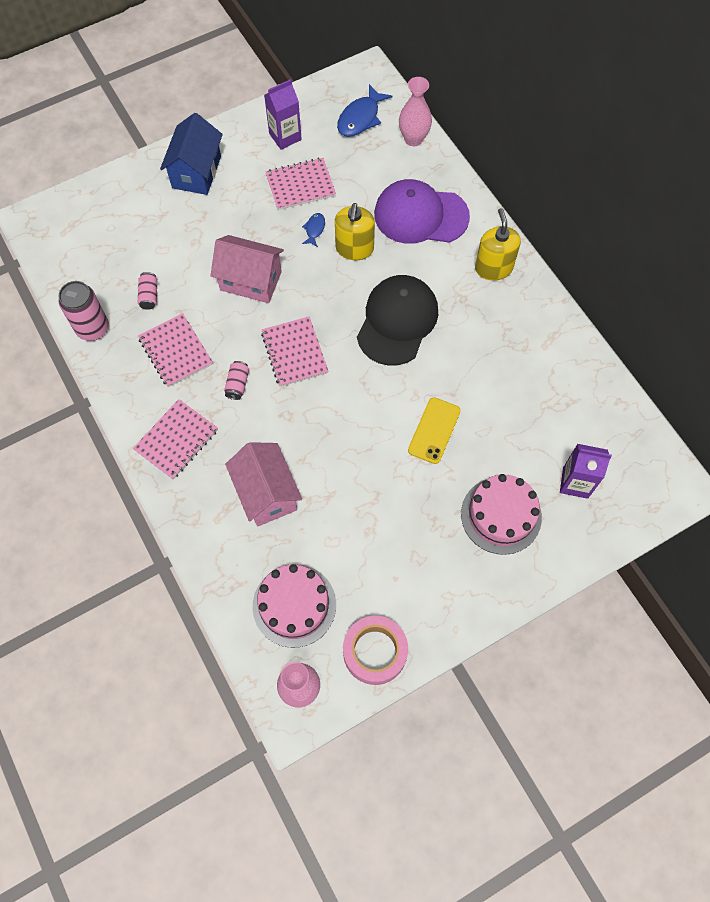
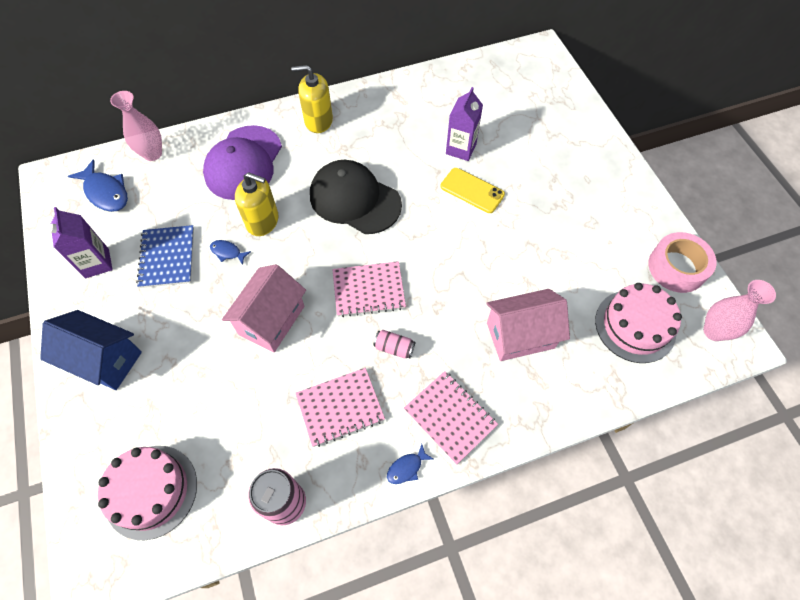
camera: 80 degrees left, 5 degrees down
pink can [138,272,157,310] -> none
pink notebook [265,158,336,210] -> blue notebook [136,225,194,288]
pink cake [461,474,542,555] -> pink cake moved to [98,446,197,540]
purple carton [560,444,612,499] -> purple carton moved to [446,87,483,161]
none -> blue fish [387,444,433,484]

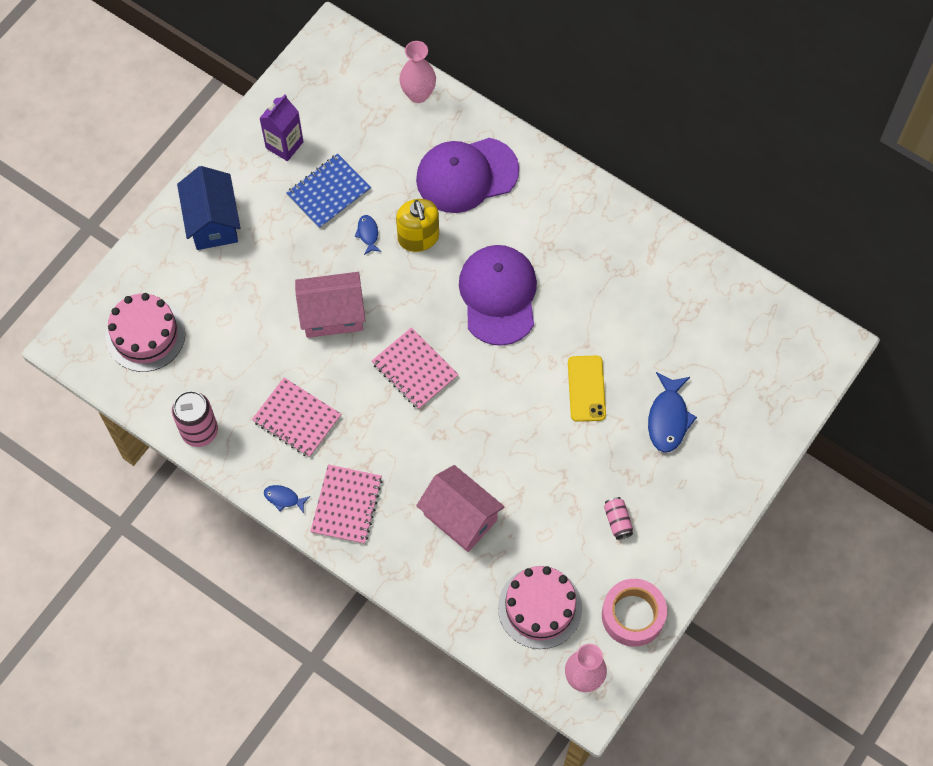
camera: 55 degrees right, 5 degrees up
blue fish [68,159,128,212] -> blue fish moved to [648,372,697,453]
yellow soap dispenser [291,65,333,133] -> none
black cap [310,160,402,234] -> purple cap [459,245,537,346]
pink can [373,330,415,358] -> pink can moved to [604,497,633,540]
purple carton [446,87,483,161] -> none

